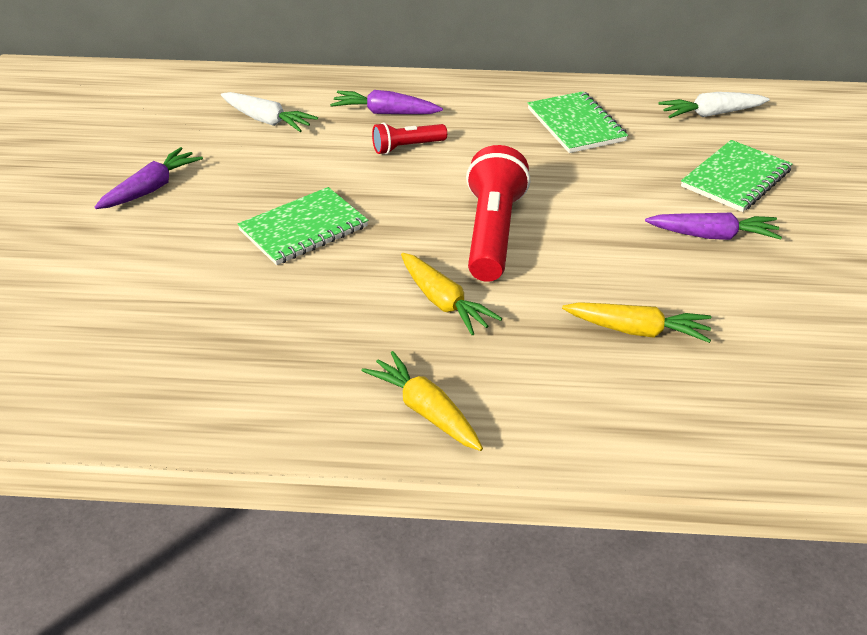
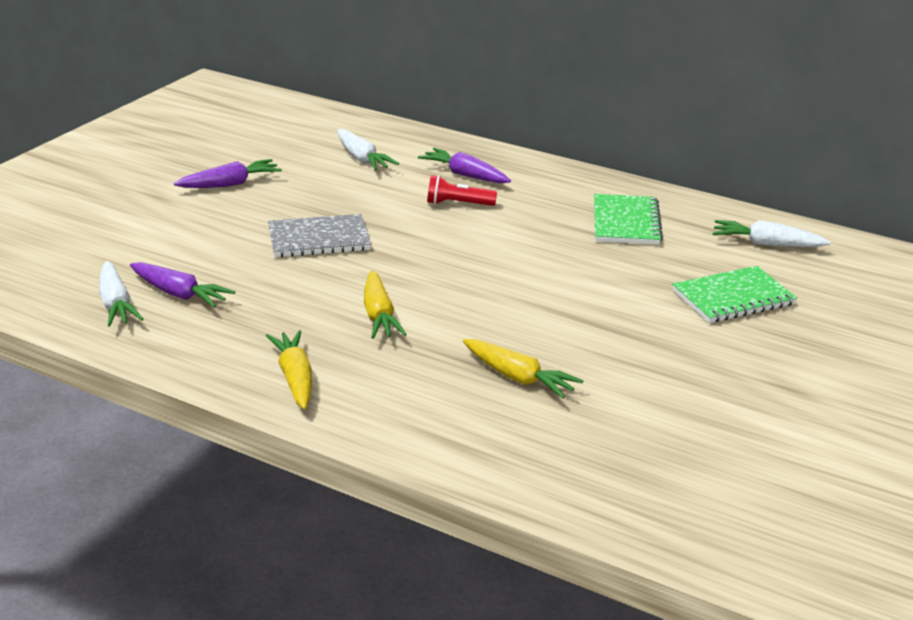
camera: 25 degrees right, 10 degrees down
green notebook [238,187,368,265] -> grey notebook [268,214,371,257]
red flashlight [466,145,530,282] -> none
purple carrot [645,213,782,240] -> purple carrot moved to [130,262,235,307]
none -> white carrot [99,261,143,326]

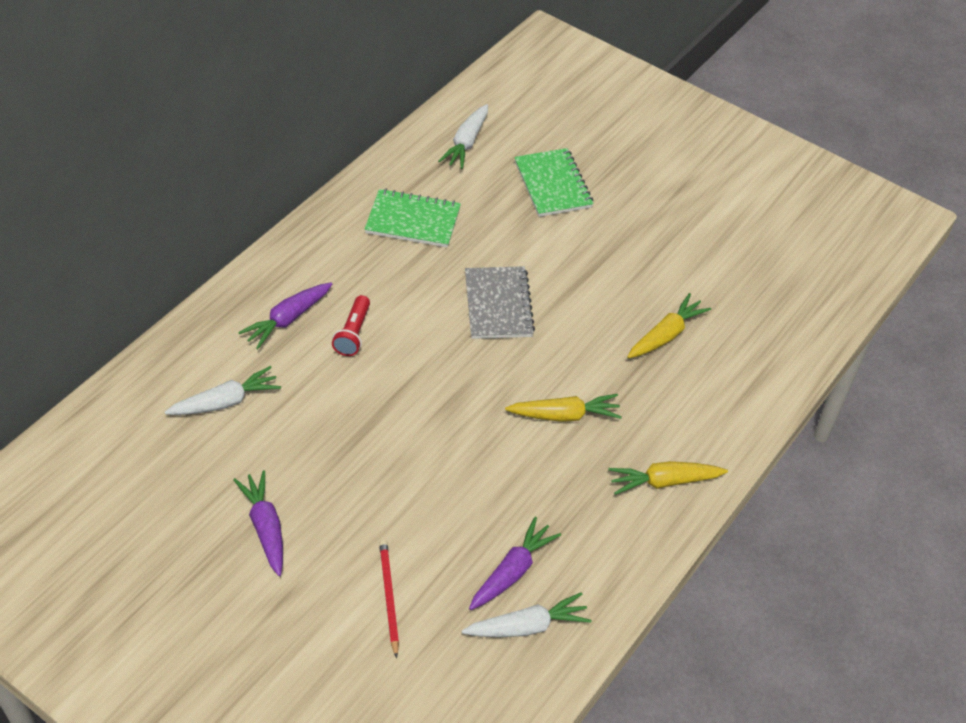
camera: 85 degrees left, 20 degrees up
grey notebook [268,214,371,257] -> grey notebook moved to [465,266,535,339]
none -> red pencil [379,539,399,658]

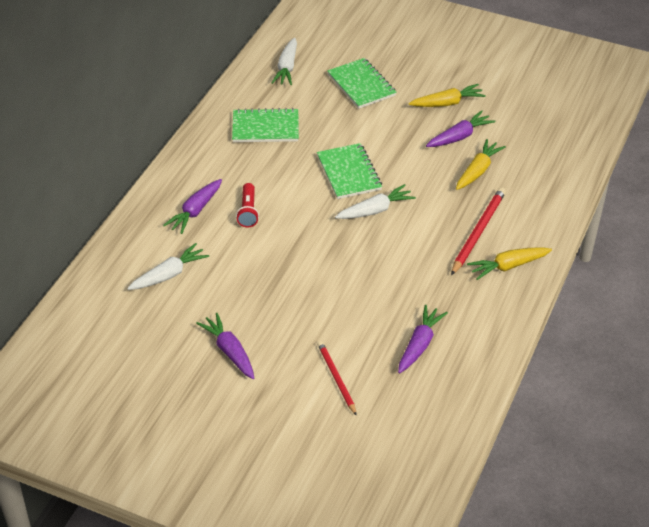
camera: 10 degrees left, 5 degrees down
white carrot [462,592,592,637] -> white carrot moved to [335,184,416,219]
grey notebook [465,266,535,339] -> green notebook [317,143,382,199]
yellow carrot [505,394,622,422] -> yellow carrot moved to [408,84,486,107]
none -> purple carrot [426,111,495,147]
none -> red pencil [451,188,506,275]

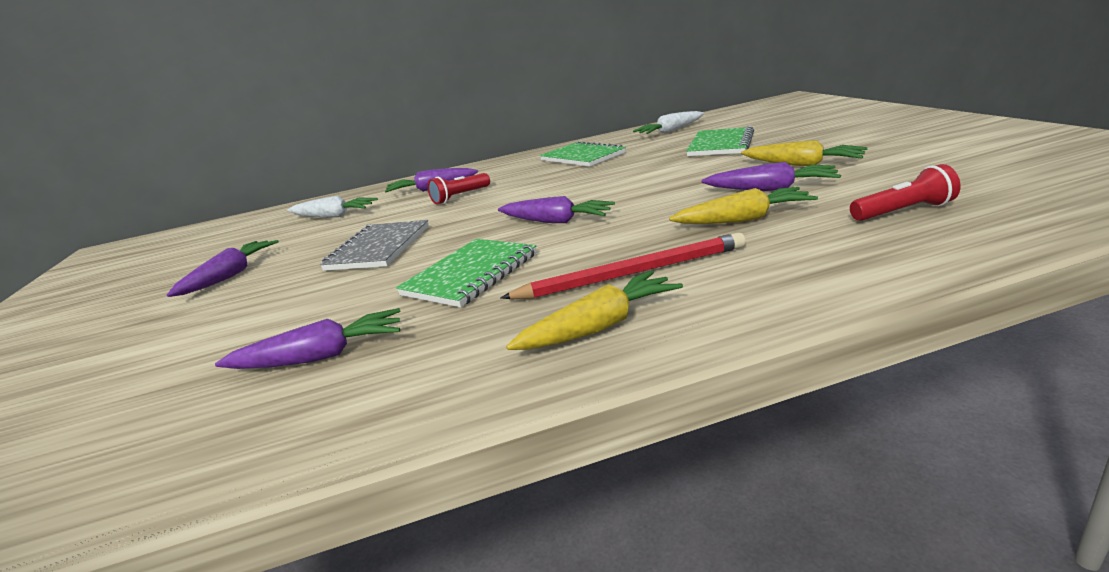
camera: 55 degrees right, 20 degrees down
green notebook [317,143,382,199] -> green notebook moved to [396,239,536,307]
red pencil [317,341,357,416] -> none
white carrot [335,184,416,219] -> purple carrot [498,196,615,223]
yellow carrot [467,247,552,280] -> yellow carrot turned 120 degrees clockwise [506,270,683,350]
none -> grey notebook [320,220,429,271]
none -> red flashlight [850,164,960,221]

